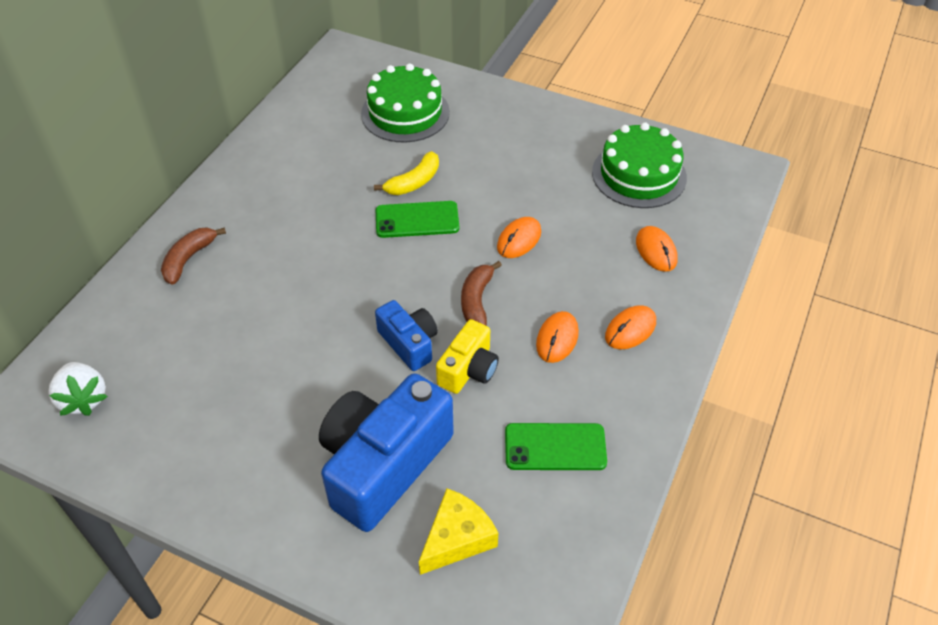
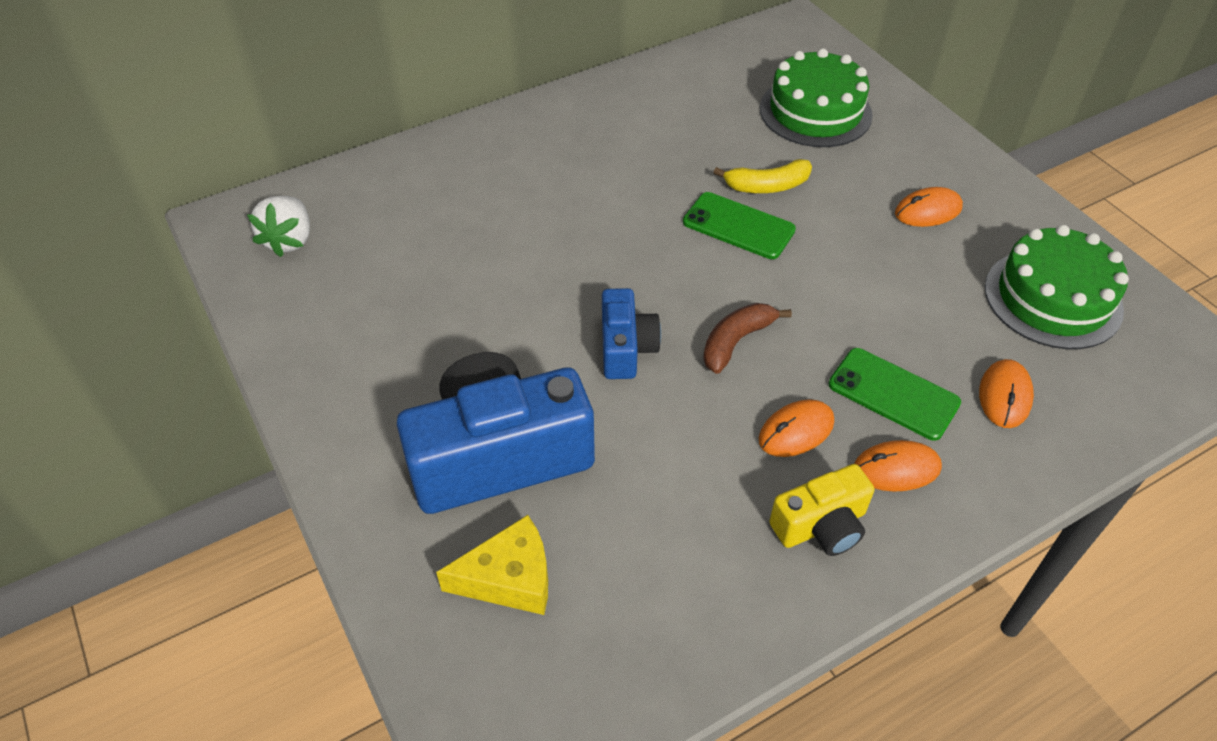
camera: 35 degrees right, 0 degrees up
brown banana [161,227,226,285] -> none
yellow camera [436,319,499,394] -> yellow camera moved to [769,464,874,556]
orange mouse [497,217,541,258] -> orange mouse moved to [895,187,963,227]
green phone [505,423,607,470] -> green phone moved to [828,348,961,441]

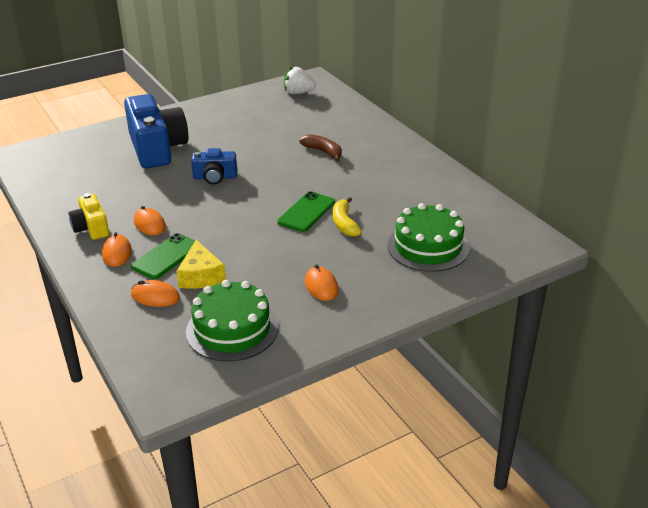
camera: 90 degrees right, 15 degrees down
yellow cheese [436,515,548,615] -> yellow cheese moved to [176,240,226,289]
brown banana [703,303,792,374] -> brown banana moved to [299,134,342,162]

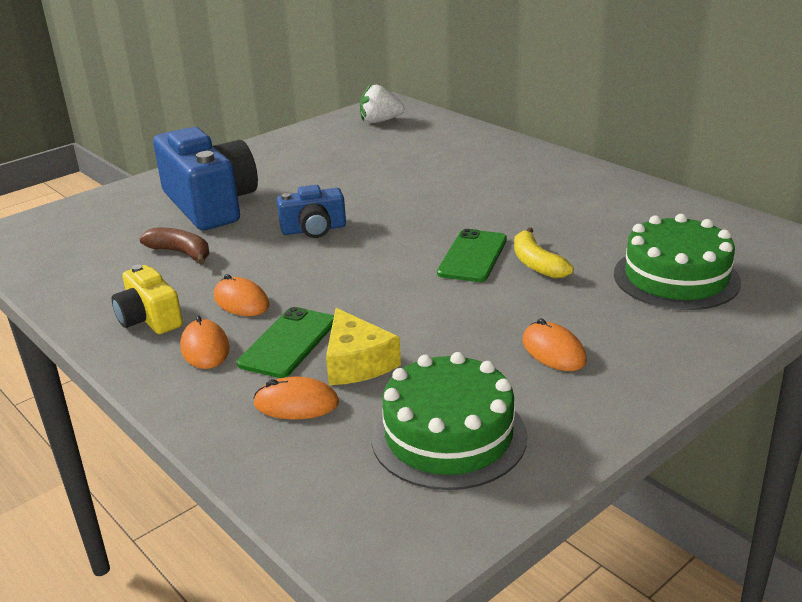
camera: 10 degrees left, 5 degrees down
brown banana [299,134,342,162] -> brown banana moved to [139,228,209,265]

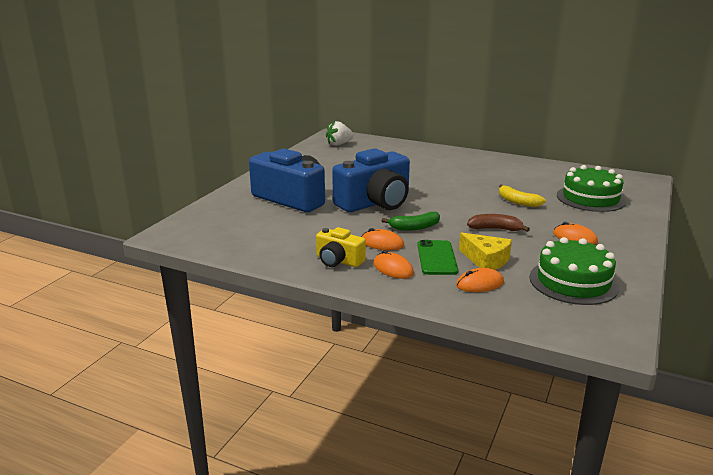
camera: 25 degrees left, 5 degrees down
brown banana [139,228,209,265] -> brown banana moved to [467,214,530,232]
blue camera [277,185,346,238] -> blue camera [332,148,410,212], size x1.93
green phone [437,229,507,282] -> none
none -> green banana [382,212,440,231]

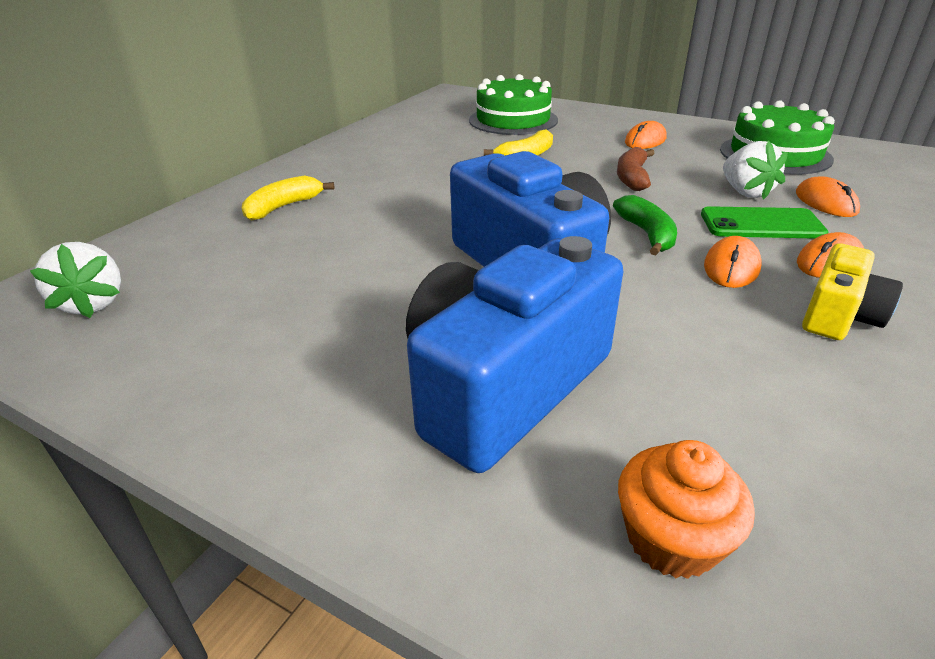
camera: 85 degrees left, 10 degrees up
yellow cheese [459,233,512,270] -> white strawberry [723,140,788,200]
none -> yellow banana [242,176,335,221]
none -> orange cupcake [618,440,755,579]

